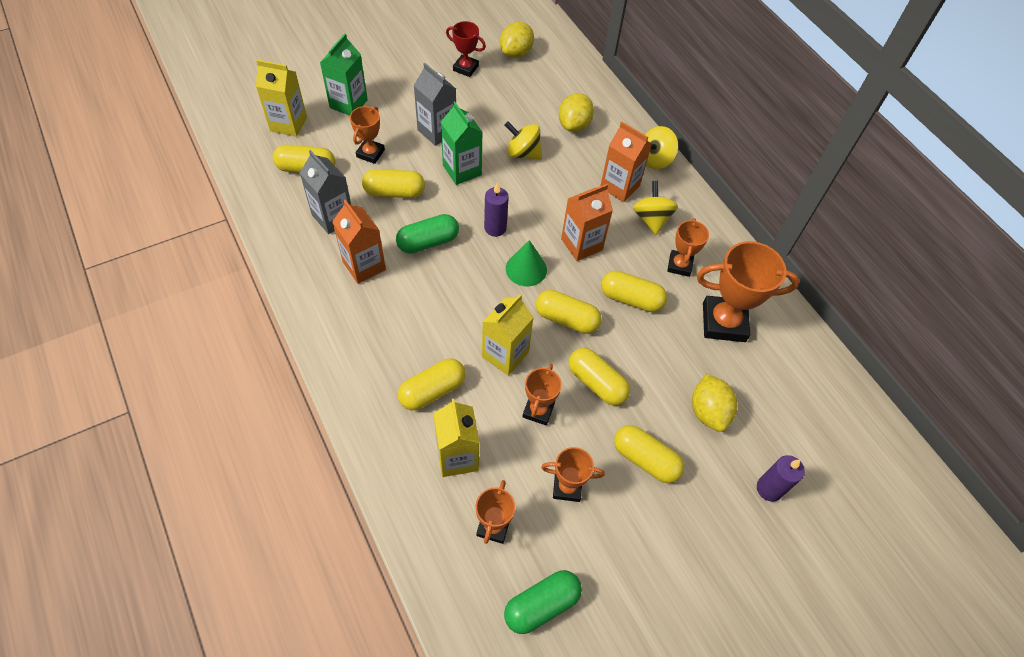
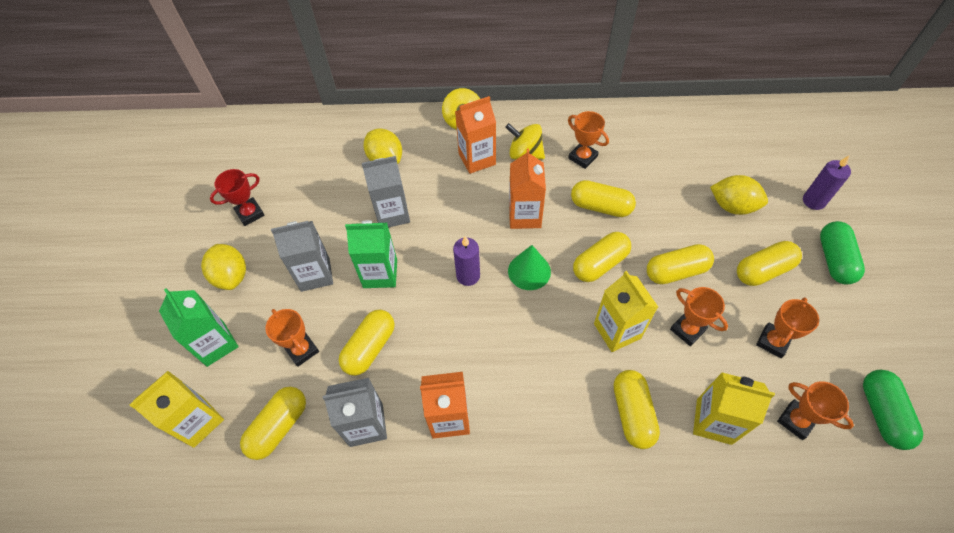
camera: 55 degrees left, 0 degrees up
green capsule [396,214,459,254] -> green capsule moved to [820,221,865,284]
yellow lemon [500,22,534,58] -> yellow lemon moved to [201,244,246,290]
yellow spinning top [505,122,542,160] -> grey carton [362,156,410,227]
yellow capsule [601,271,667,312] -> yellow capsule turned 60 degrees clockwise [571,180,636,217]
orange trophy [697,241,800,342] -> none

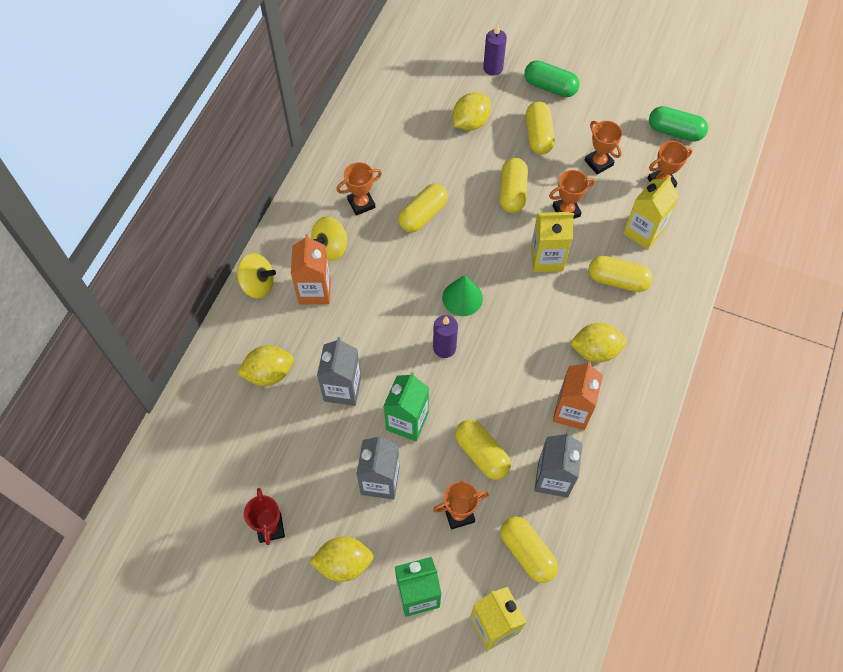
camera: 70 degrees left, 5 degrees up
orange carton [509,148,546,229] -> none
yellow capsule [573,232,631,282] -> none
none -> yellow lemon [569,323,627,363]

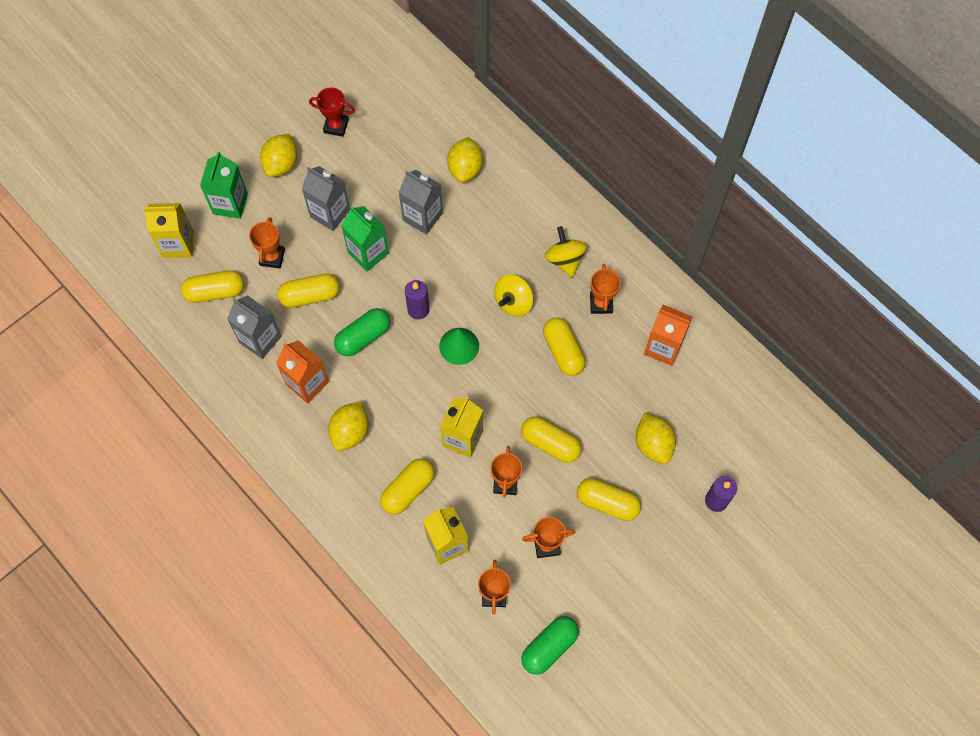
camera: 115 degrees right, 5 degrees up
yellow spinning top [237,253,276,298] -> yellow spinning top moved to [494,274,534,317]
orange carton [291,234,331,304] -> orange carton moved to [644,305,692,366]
green capsule [524,60,580,97] -> green capsule moved to [334,308,390,356]

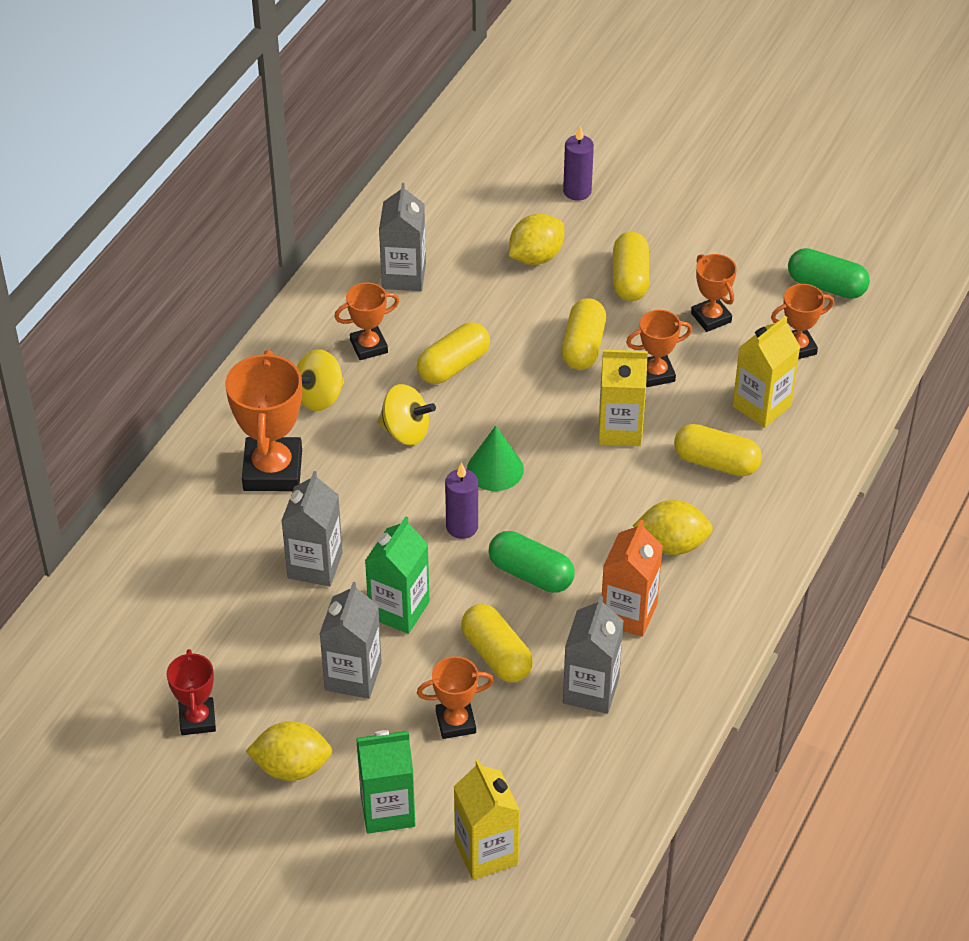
camera: 110 degrees left, 20 degrees down
yellow capsule [181,270,244,303] -> none
yellow lemon [447,137,483,183] -> none
orange carton [644,305,692,366] -> grey carton [379,183,426,291]
none -> orange trophy [225,350,302,491]

